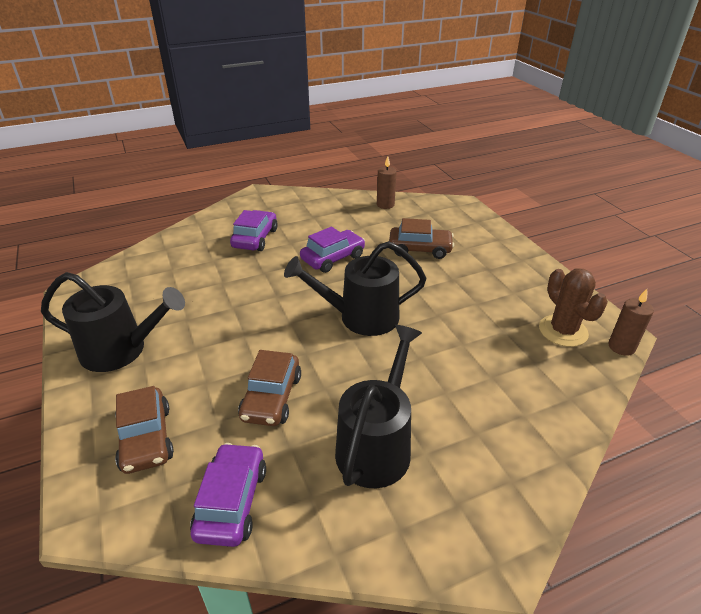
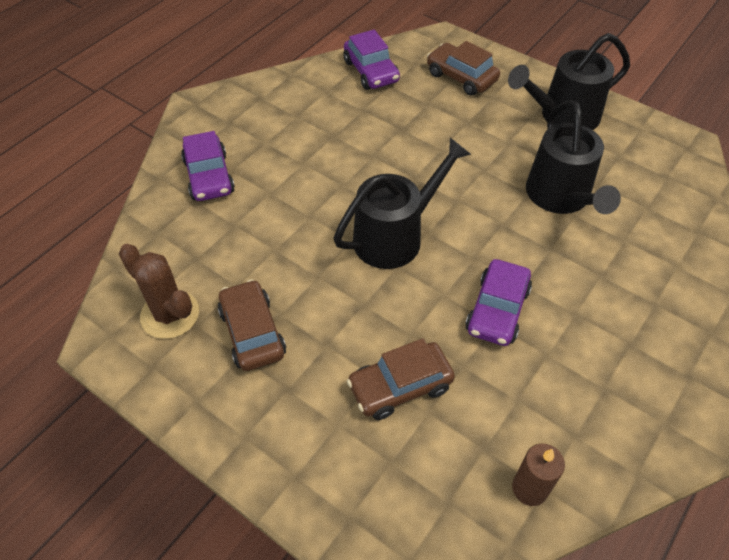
camera: 150 degrees right, 15 degrees up
purple car [230,210,278,251] -> purple car moved to [181,131,235,201]
brown car [238,350,301,426] -> brown car moved to [218,279,286,371]
black watering can [335,325,422,488] -> black watering can moved to [526,100,621,214]
brown candle [608,289,654,356] -> none

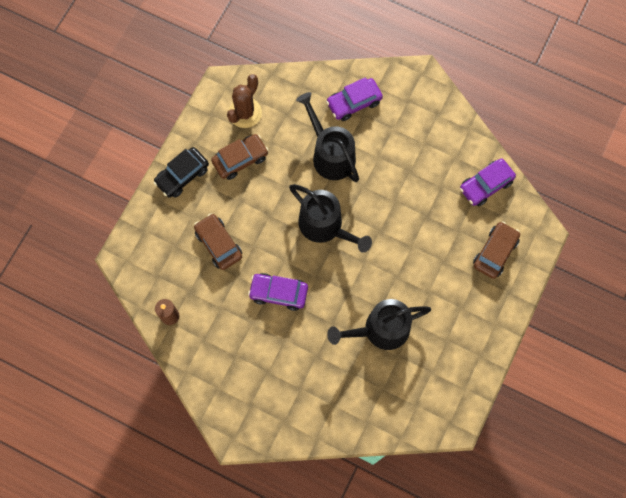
camera: 80 degrees right, 20 degrees up
black watering can [508,33,630,130] -> black watering can moved to [296,92,359,182]
none -> black car [153,147,209,198]

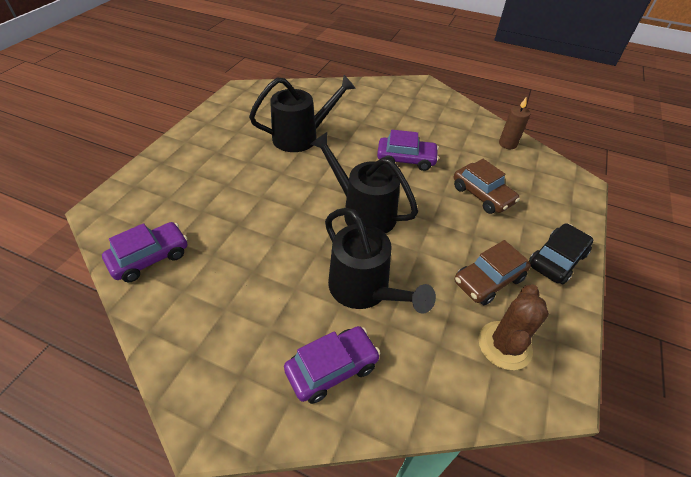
camera: 175 degrees right, 25 degrees down
brown car [473,221,520,279] -> none

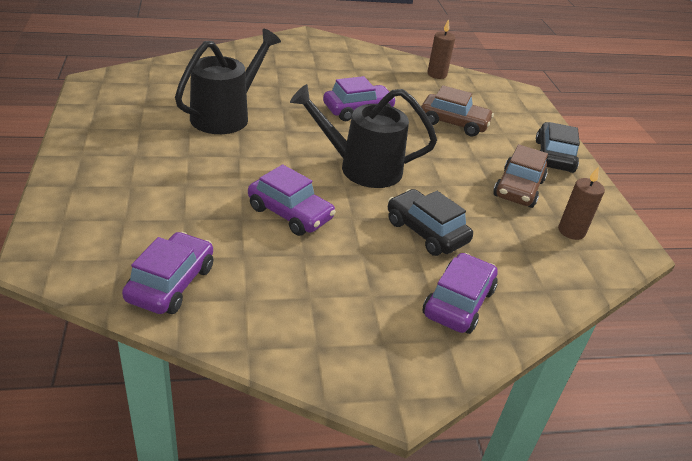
camera: 35 degrees left, 10 degrees down
black watering can [325,208,436,314] -> black car [388,189,473,256]
brown cactus [478,284,549,370] -> brown candle [558,166,605,240]
none -> purple car [248,164,336,236]

